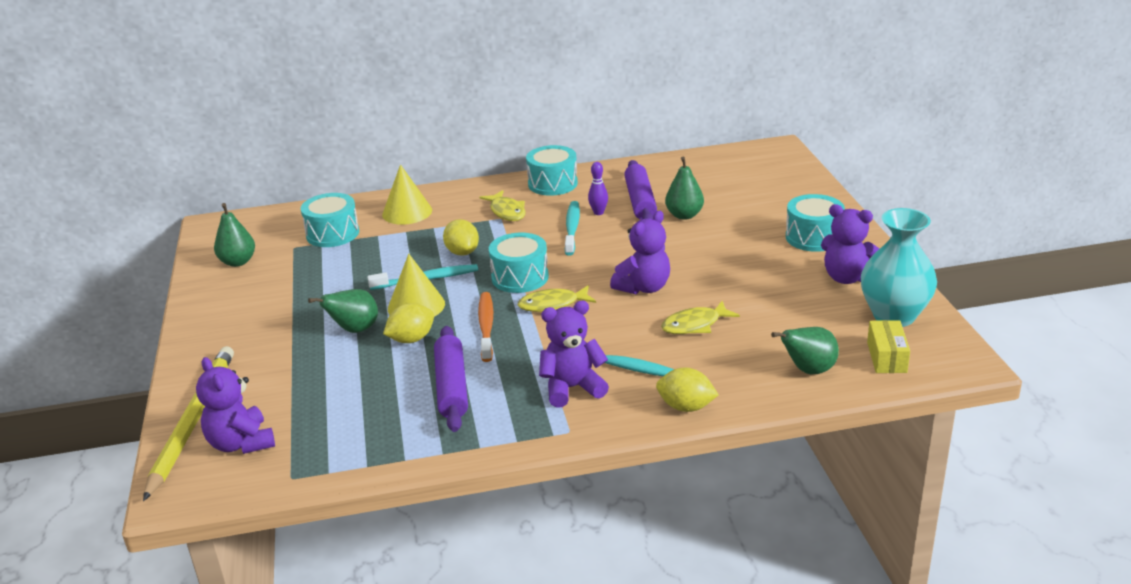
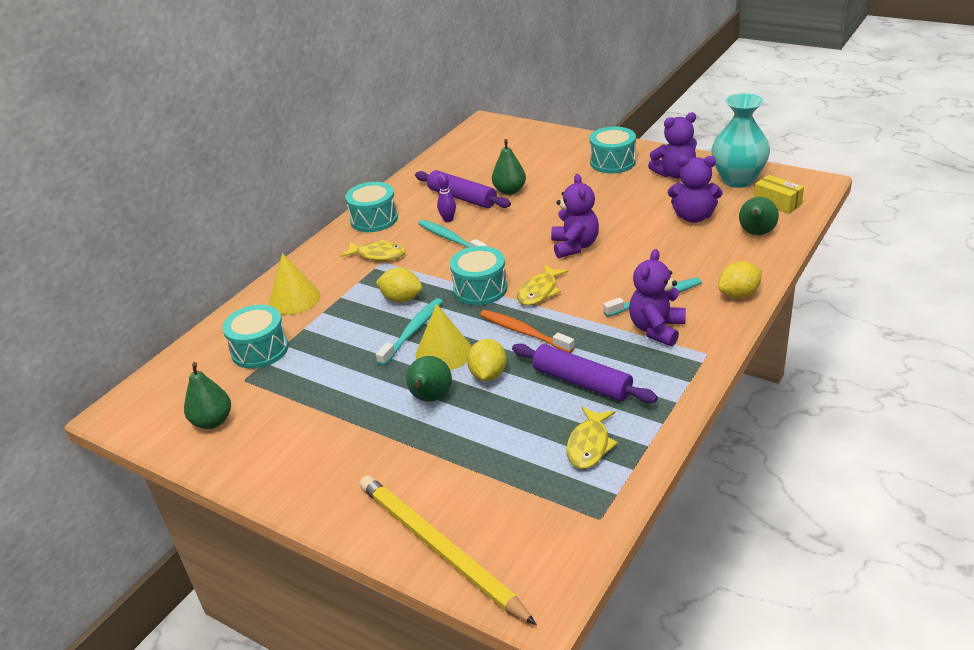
camera: 45 degrees left, 5 degrees up
purple teddy bear [196,357,275,454] -> purple teddy bear moved to [668,156,723,223]
yellow fish [661,301,740,334] -> yellow fish moved to [566,407,618,469]

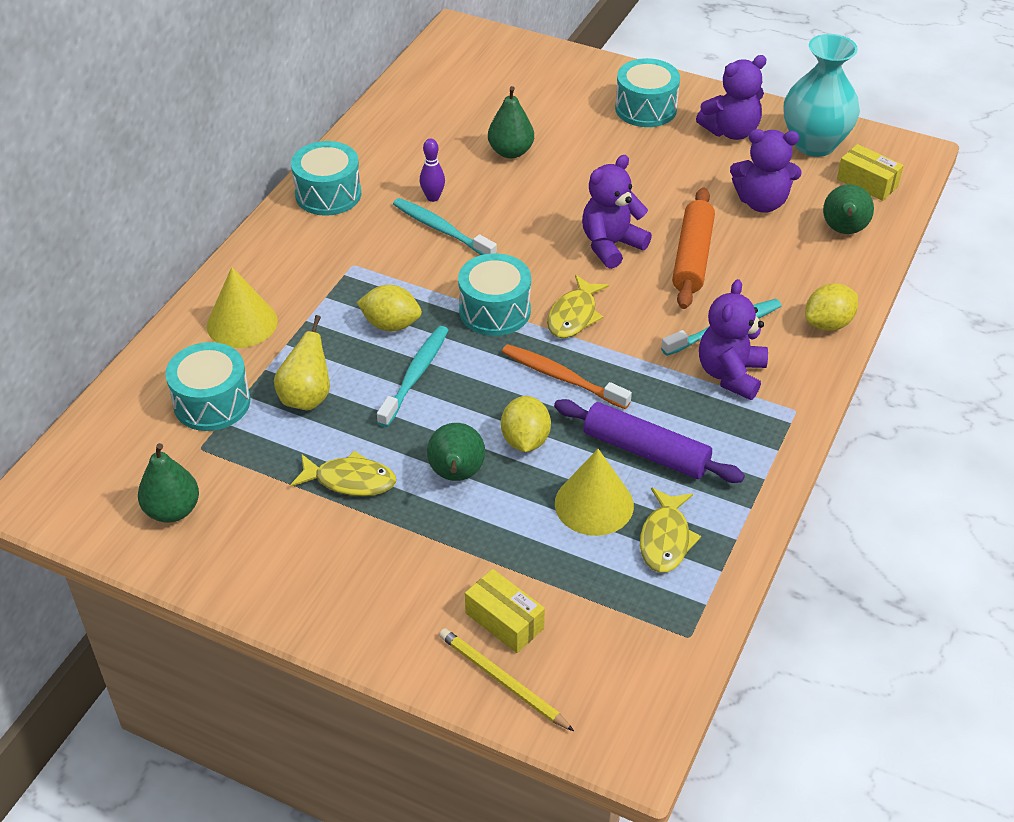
camera: 10 degrees left, 10 degrees up
yellow fish [340,240,406,261] -> yellow fish moved to [290,451,396,496]
yellow pencil [360,476,537,625] -> yellow pencil [439,628,574,731], size x0.56
purple rolling pin [415,170,511,208] -> none
yellow cone [416,304,472,370] -> yellow cone moved to [555,449,634,536]
purple teddy bear [551,174,599,258] -> purple teddy bear turned 120 degrees counterclockwise [582,155,652,269]
none -> yellow pear [274,315,330,410]
none -> yellow box [465,569,545,653]
none -> orange rolling pin [672,188,715,309]

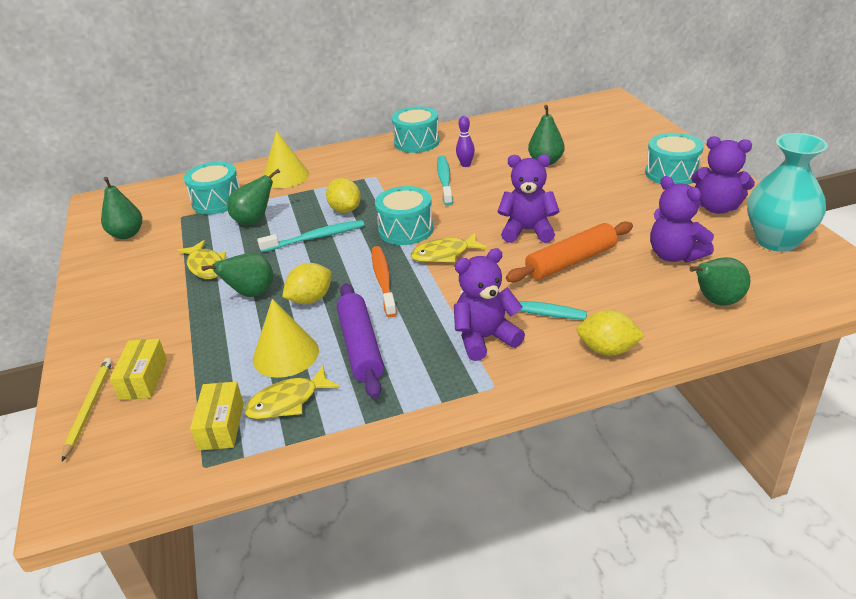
camera: 50 degrees right, 10 degrees down
yellow pear [274,315,330,410] -> green pear [227,169,280,225]
yellow box [837,144,904,201] -> yellow box moved to [190,382,244,450]

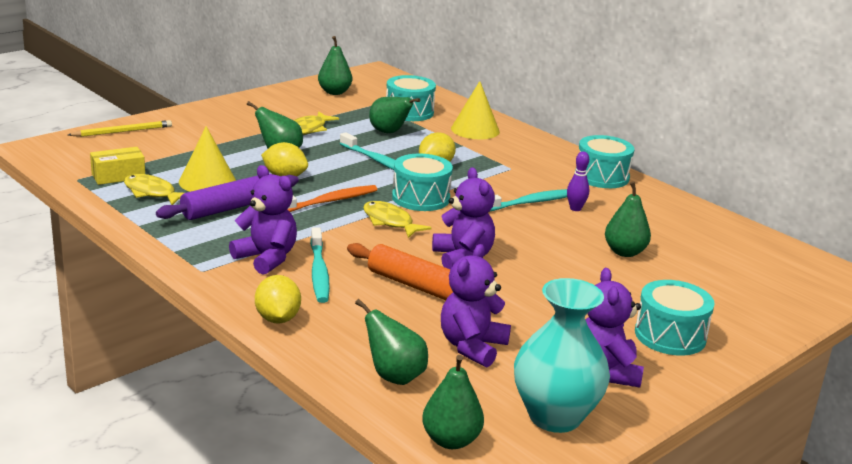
camera: 60 degrees right, 10 degrees down
yellow box [110,339,167,400] -> none
none -> green pear [422,355,484,449]

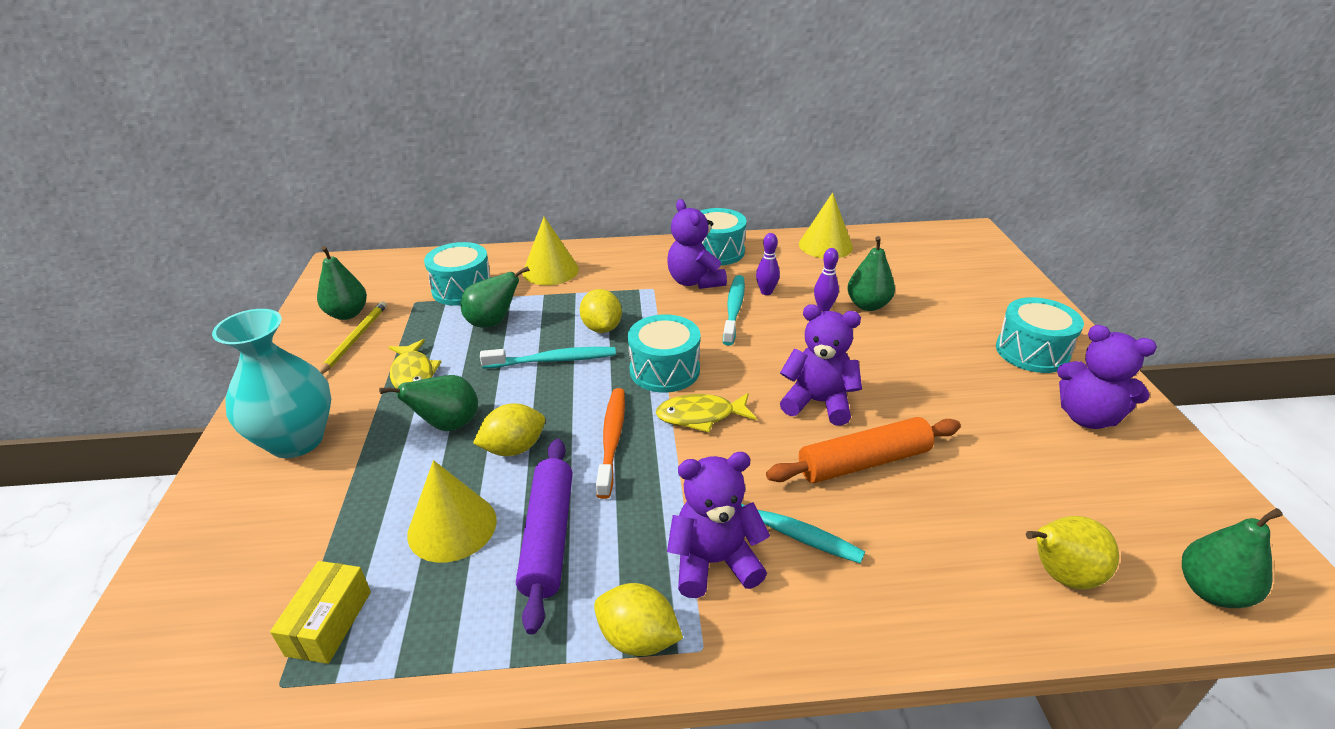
camera: 50 degrees left, 10 degrees up
yellow pencil [68,120,172,137] -> yellow pencil moved to [319,301,387,374]
yellow fish [124,174,184,205] -> none
yellow lemon [255,275,301,324] -> yellow lemon moved to [594,583,683,656]
green pear [355,299,428,385] -> yellow pear [1026,516,1119,590]
purple teddy bear [441,244,511,367] -> purple teddy bear moved to [667,199,727,289]
turquoise vase [514,278,610,433] -> turquoise vase moved to [212,309,331,458]
none -> yellow cone [799,193,853,258]
none -> purple bowling pin [814,248,839,312]

